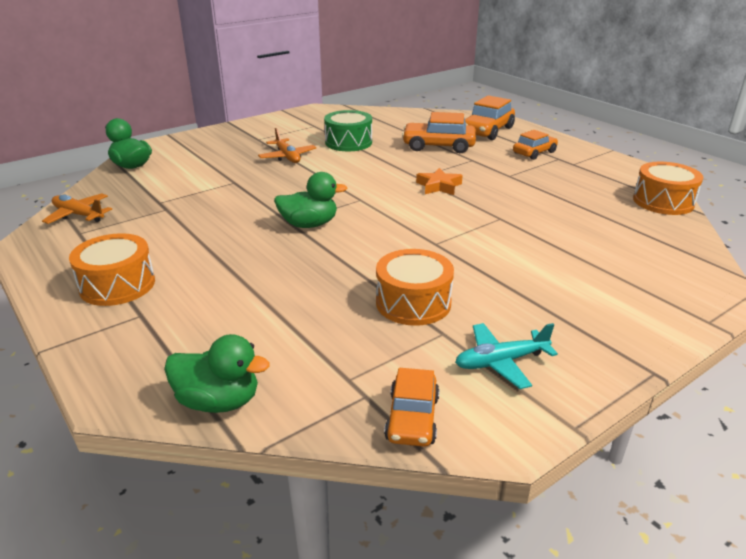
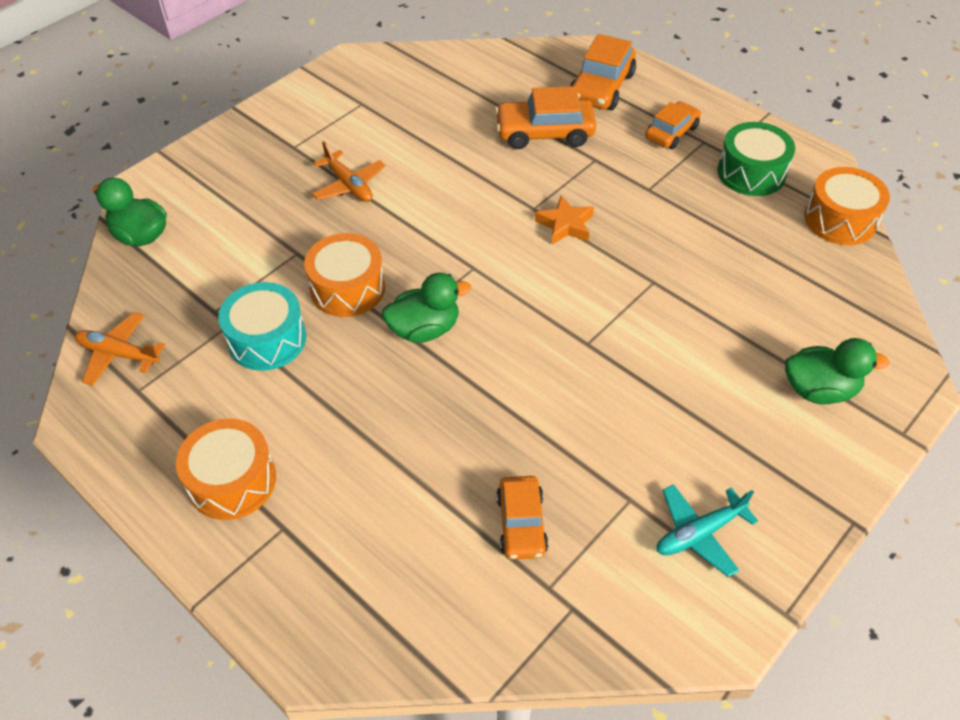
camera: 10 degrees left, 20 degrees up
green duck [164,334,270,413] -> green duck moved to [785,338,890,404]
green drum [324,110,372,151] -> green drum moved to [717,122,795,196]
orange drum [376,249,454,326] -> orange drum moved to [304,233,385,317]
orange car [384,368,440,447] -> orange car moved to [496,476,548,560]
none -> turquoise drum [218,282,306,371]

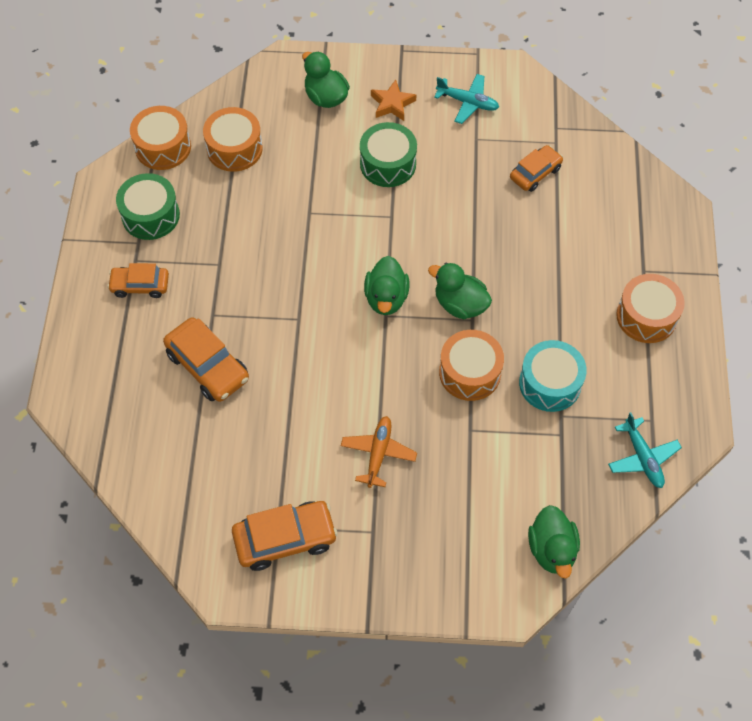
camera: 130 degrees left, 10 degrees up
orange plane [75,312,165,386] -> turquoise plane [608,412,682,488]
orange star [535,195,594,244] -> orange star moved to [371,80,416,121]
orange car [570,34,636,110] -> orange car moved to [232,501,338,571]
none -> orange drum [203,107,263,172]
none -> green drum [360,122,417,187]
none -> green duck [364,256,409,315]

